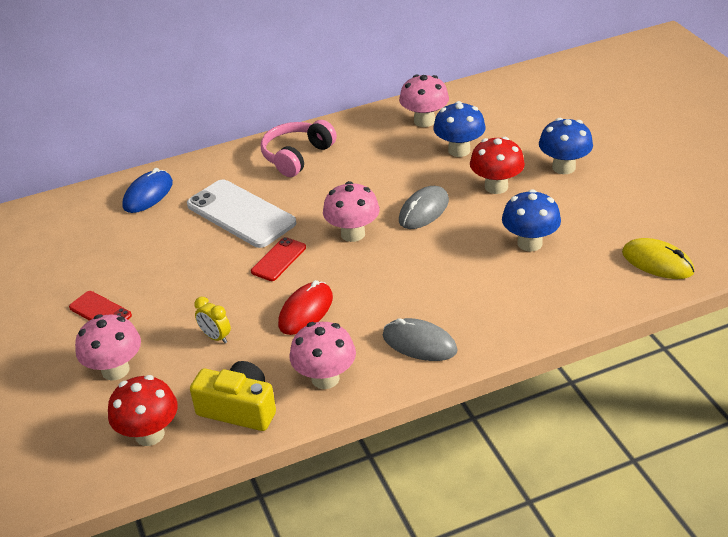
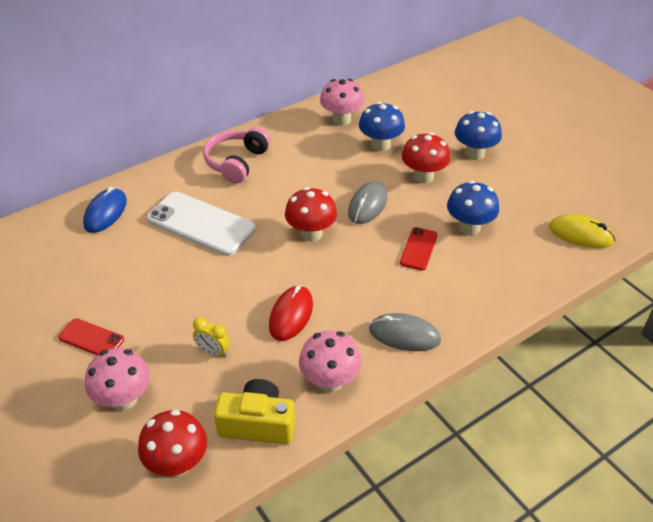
camera: 15 degrees left, 5 degrees up
red phone [251,237,306,281] -> red phone moved to [400,227,437,271]
pink mushroom [323,181,380,242] -> red mushroom [285,187,337,242]

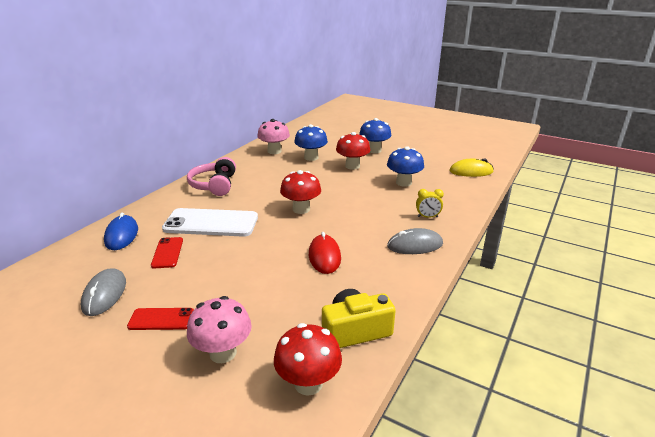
camera: 25 degrees left, 15 degrees down
yellow clock [193,317,230,357] -> yellow clock moved to [416,189,444,218]
pink mushroom [299,330,362,392] -> none
grey mouse [348,181,387,224] -> grey mouse moved to [81,268,126,316]
red phone [400,227,437,271] -> red phone moved to [151,237,183,269]

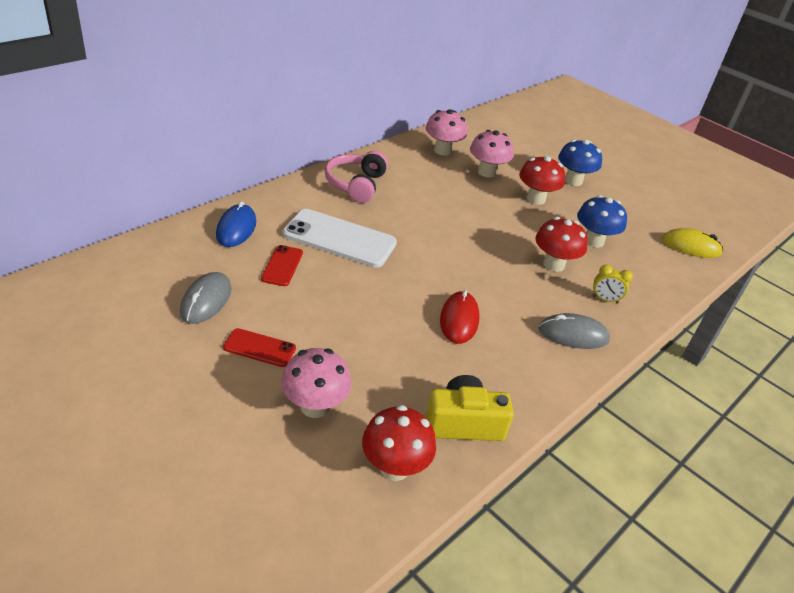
camera: 10 degrees right, 10 degrees up
red mushroom [280,170,321,214] -> red mushroom moved to [535,217,588,272]
blue mushroom [294,124,328,161] -> pink mushroom [470,130,513,178]

